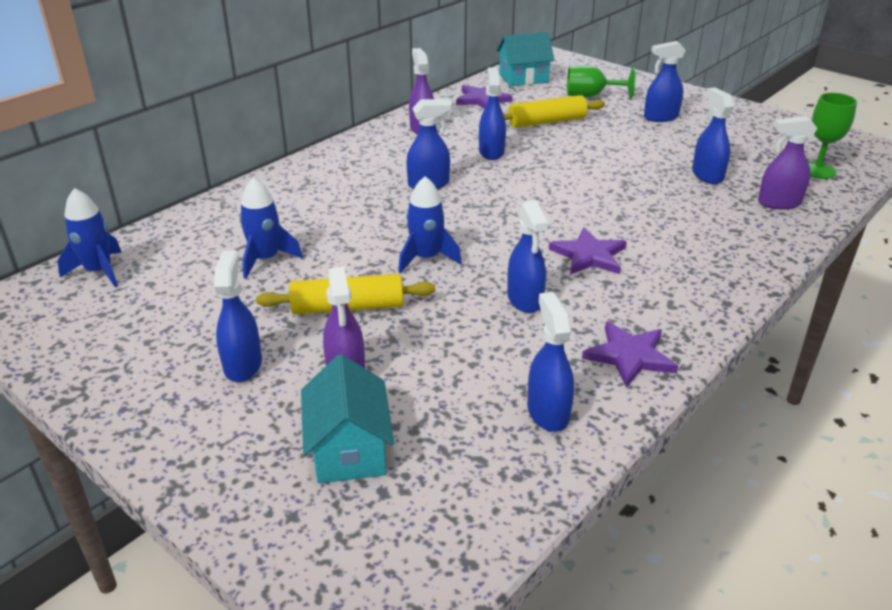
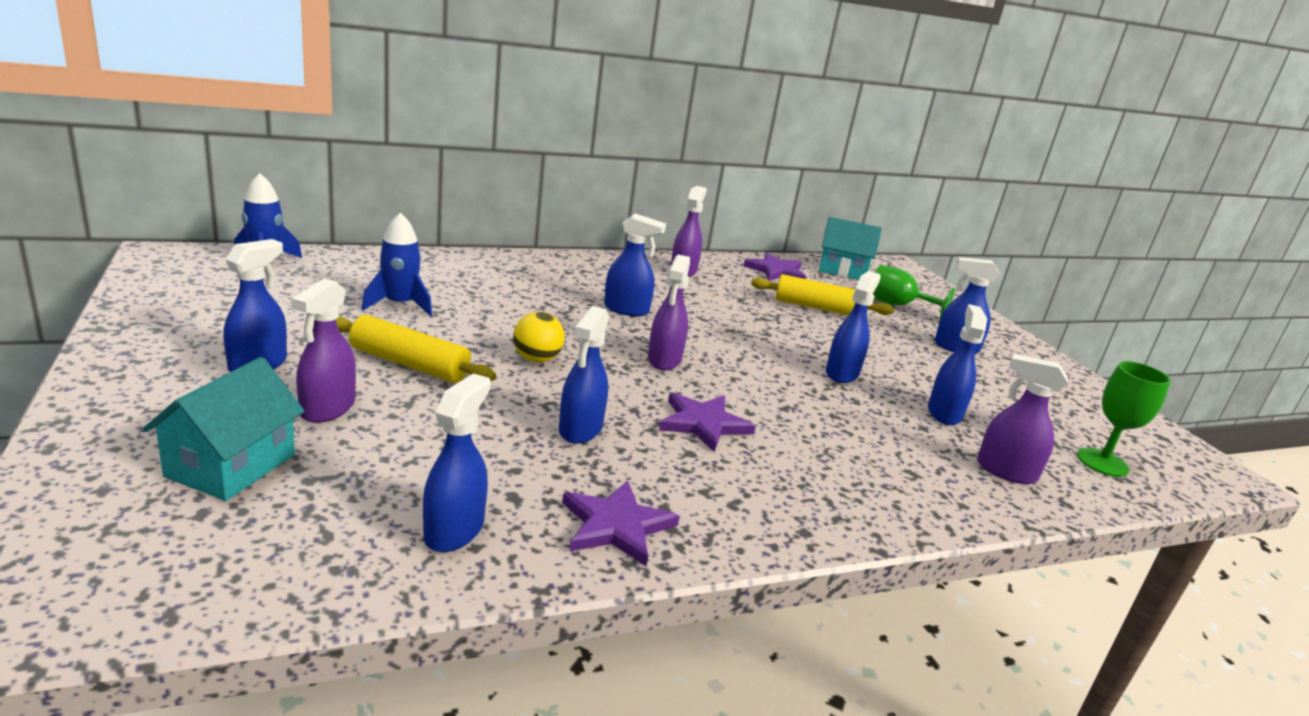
camera: 25 degrees right, 10 degrees down
blue rocket [398,176,462,273] -> yellow ball [513,312,565,363]
blue spray bottle [479,68,506,160] -> blue spray bottle moved to [826,271,881,383]
none -> purple spray bottle [648,255,690,370]

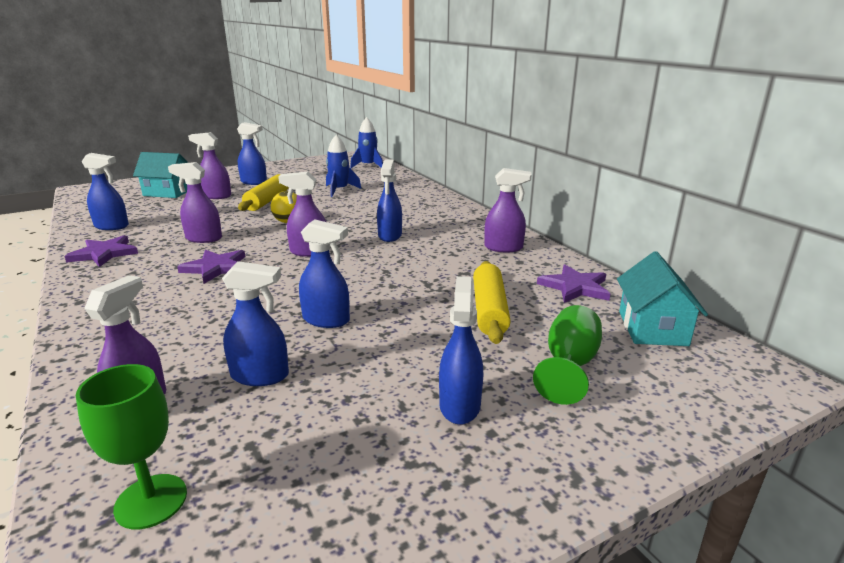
camera: 85 degrees right, 0 degrees up
blue spray bottle [559,306,609,444] -> purple spray bottle [168,162,222,243]

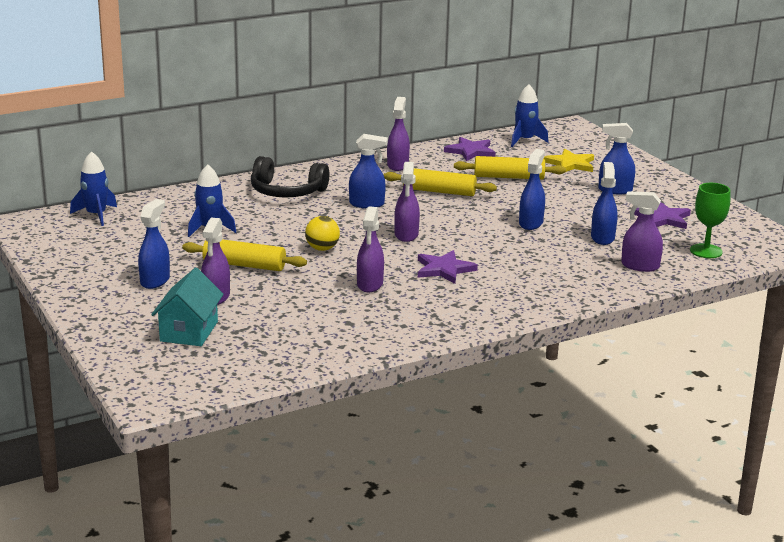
camera: 90 degrees left, 0 degrees up
purple star [64,235,138,267] -> purple star moved to [634,202,691,229]
blue spray bottle [82,153,129,230] -> none
green goblet [533,305,602,405] -> yellow star [543,149,594,172]
turquoise house [617,251,708,346] -> blue rocket [511,84,548,147]
none -> black headphones [251,156,329,197]
none -> yellow rolling pin [384,168,497,196]

